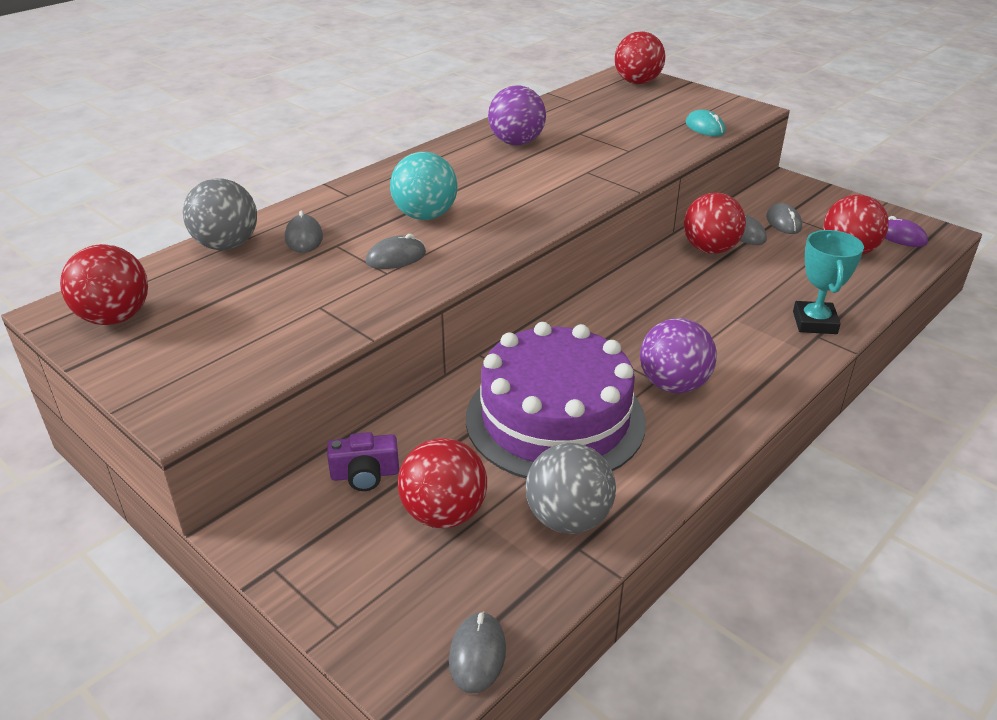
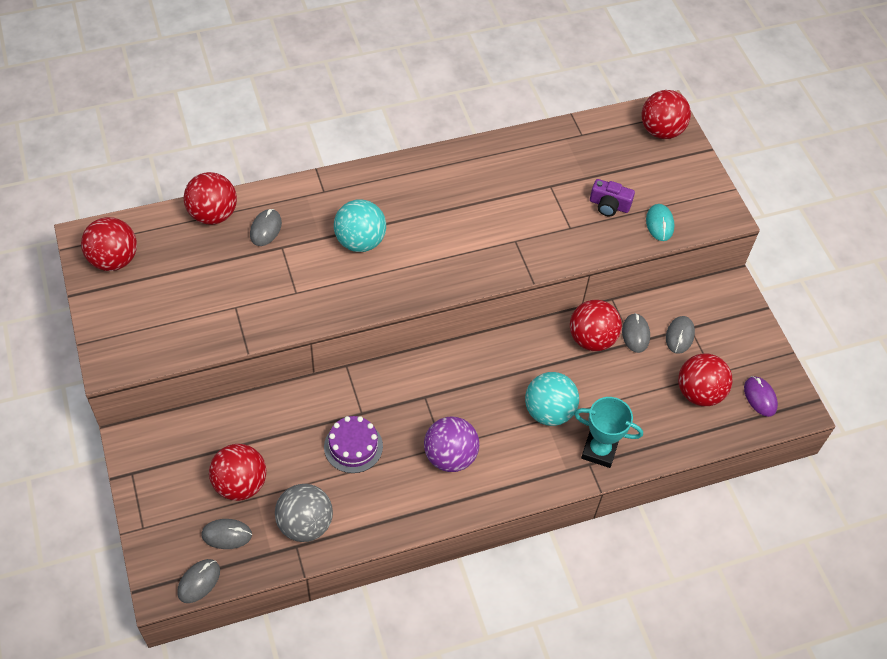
camera: 25 degrees right, 20 degrees up
grey ball [183,178,257,250] -> red ball [184,172,237,225]
purple camera [327,432,399,491] -> purple camera moved to [590,179,635,216]
grey mouse [366,234,426,269] -> grey mouse moved to [201,519,252,549]
purple cake [466,322,646,478] -> purple cake [324,416,383,473], size x0.47
purple ball [488,85,546,145] -> none
turquoise trophy [793,230,864,334] -> turquoise trophy turned 75 degrees clockwise [574,397,643,468]
none -> turquoise ball [525,372,579,426]

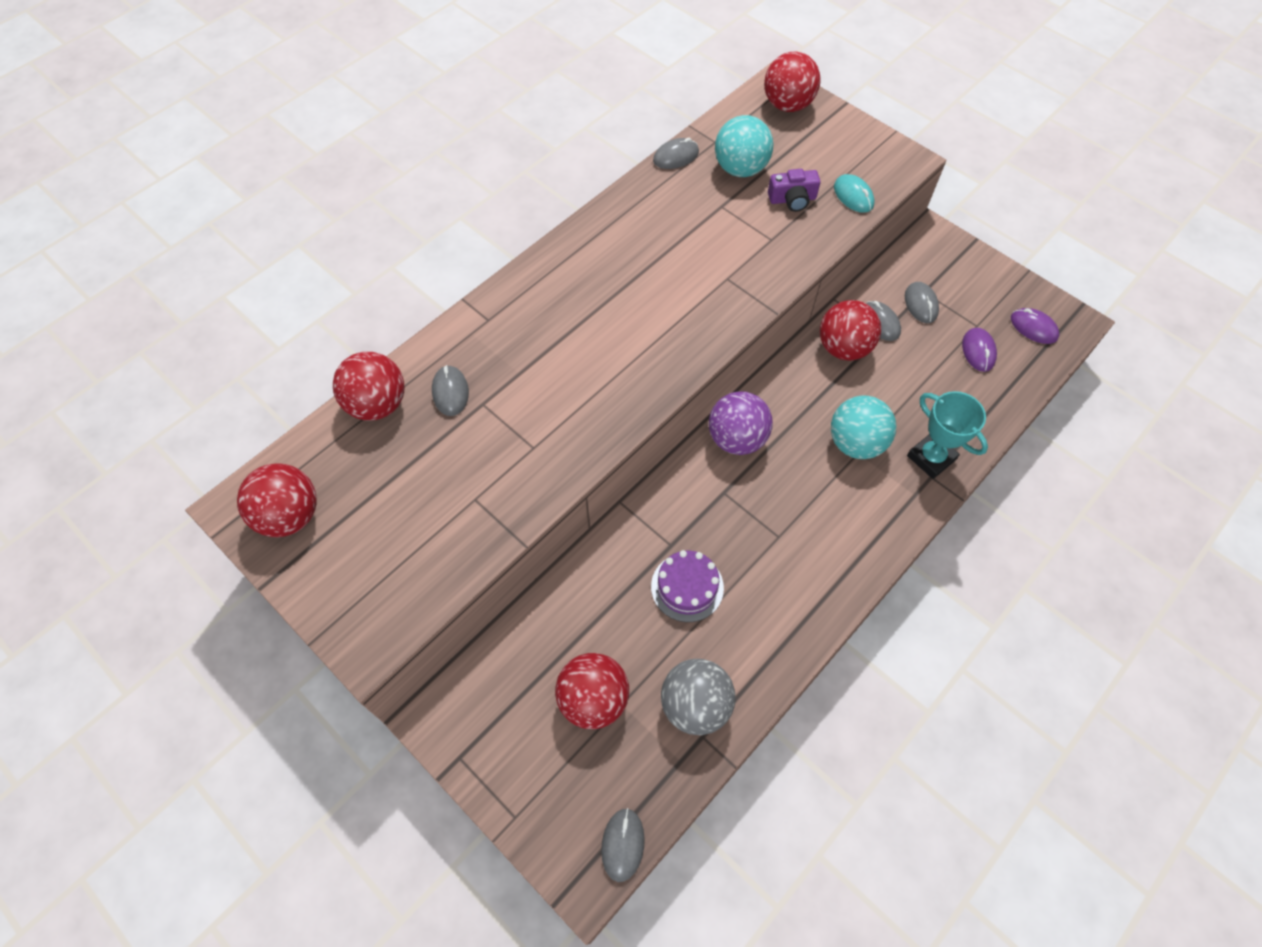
camera: 25 degrees left, 5 degrees up
grey mouse [201,519,252,549] -> grey mouse moved to [653,138,699,169]
turquoise ball [334,199,386,252] -> turquoise ball moved to [715,115,773,177]
purple ball [424,417,479,472] -> purple ball moved to [709,391,773,455]
turquoise trophy [574,397,643,468] -> turquoise trophy turned 60 degrees clockwise [907,391,988,479]
red ball [678,353,732,406] -> purple mouse [962,328,997,372]

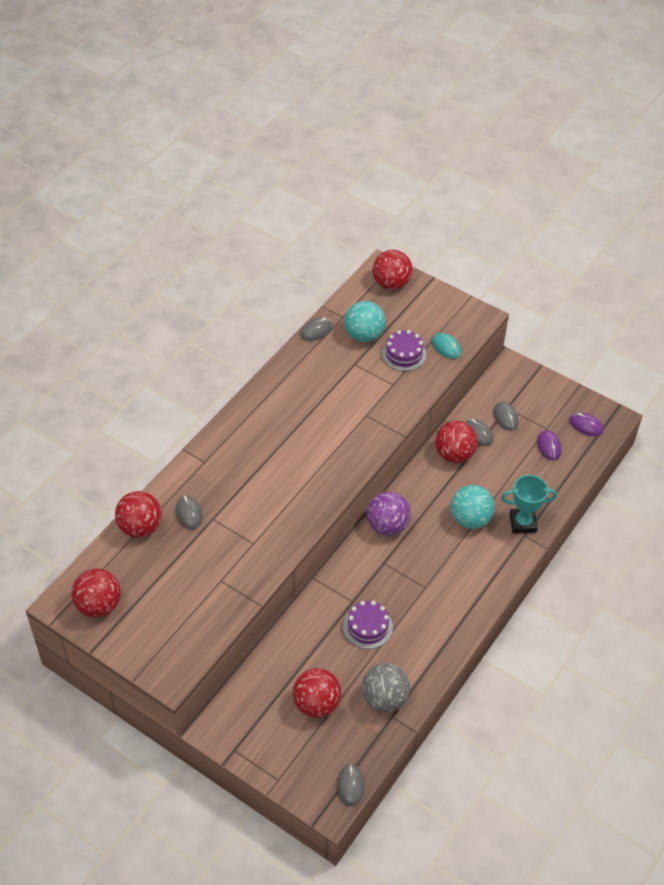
camera: 10 degrees left, 10 degrees down
purple camera [768,169,820,212] -> purple cake [382,330,426,371]
turquoise trophy [907,391,988,479] -> turquoise trophy turned 45 degrees counterclockwise [501,475,557,534]

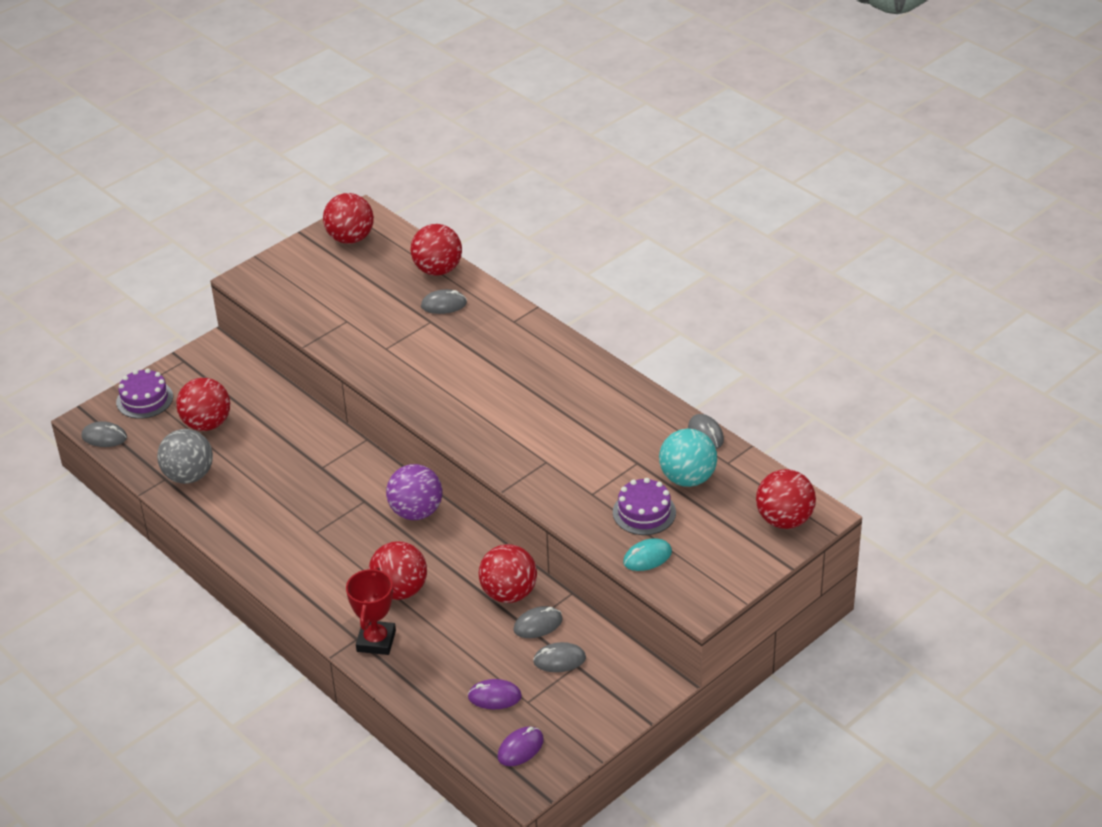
camera: 105 degrees right, 10 degrees down
purple cake [343,601,393,649] -> purple cake moved to [116,369,173,419]
turquoise ball [451,485,495,529] -> red ball [369,541,427,600]
turquoise trophy [501,475,557,534] -> red trophy [346,567,396,655]

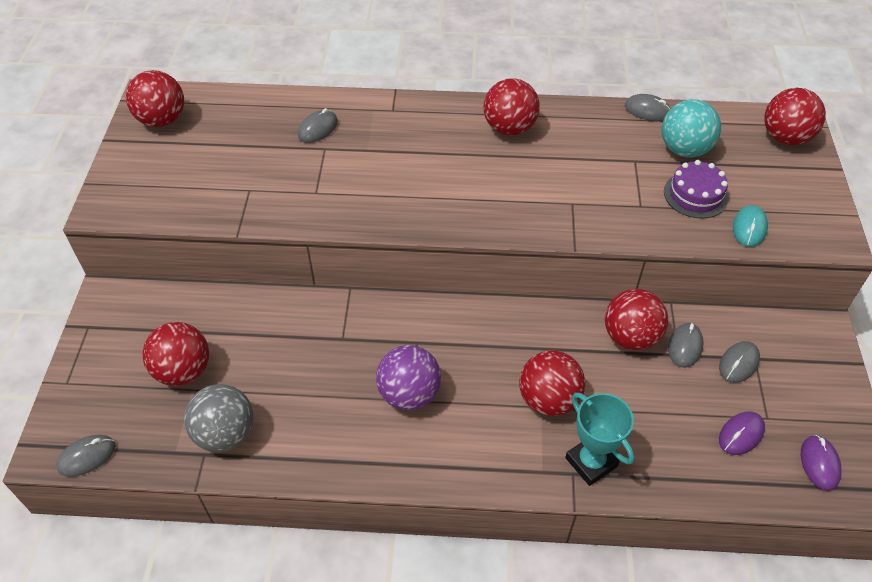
camera: 45 degrees left, 10 degrees up
purple cake [116,369,173,419] -> none
red trophy [346,567,396,655] -> turquoise trophy [565,392,635,486]
purple ball [386,464,442,520] -> purple ball moved to [376,345,441,411]
red ball [410,224,462,276] -> red ball moved to [484,79,540,136]

